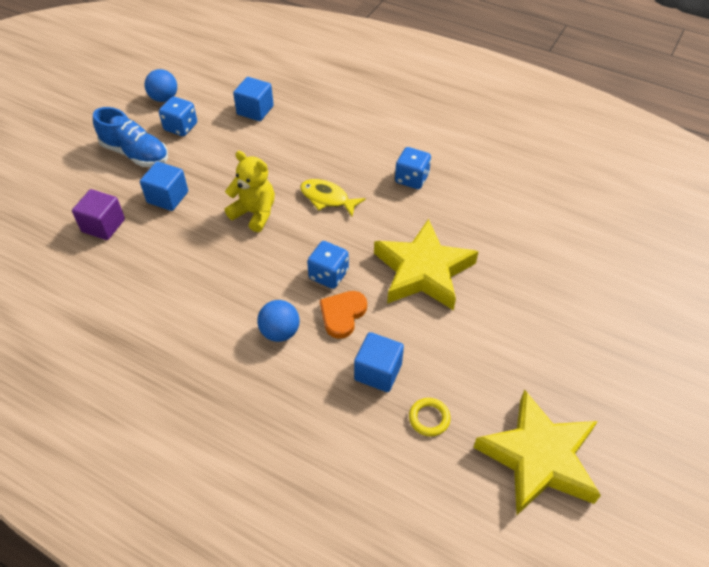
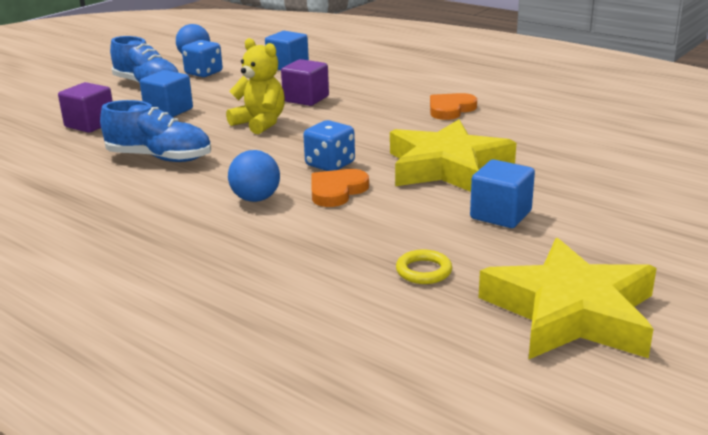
camera: 10 degrees right, 25 degrees down
yellow fish [300,179,366,216] -> none
blue cube [354,332,404,392] -> blue cube moved to [470,160,535,228]
blue dice [395,147,431,189] -> orange heart [430,93,477,120]
none -> blue shoe [100,100,211,162]
none -> purple cube [281,59,329,106]

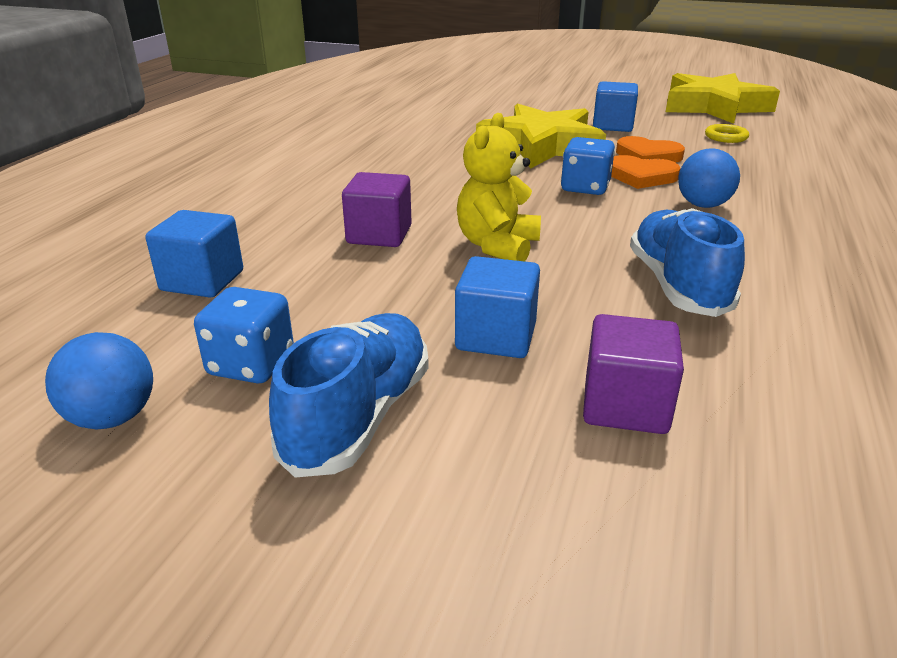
camera: 110 degrees left, 5 degrees up
orange heart [430,93,477,120] -> orange heart moved to [616,136,685,163]

